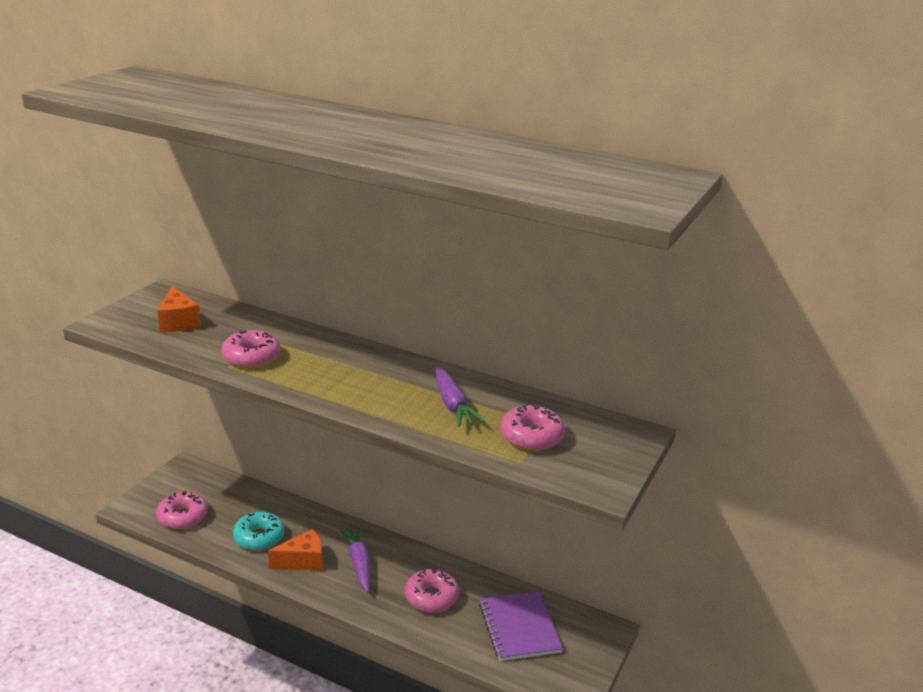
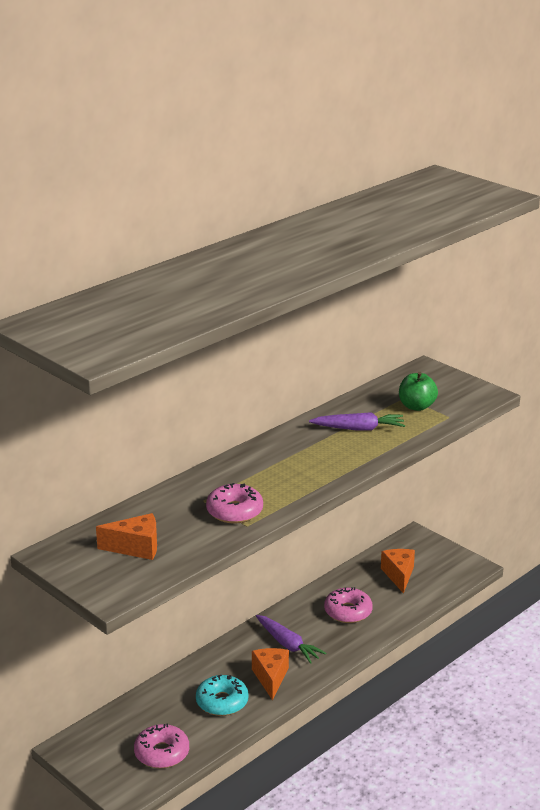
camera: 70 degrees left, 0 degrees up
purple carrot [340,526,370,593] -> purple carrot turned 135 degrees counterclockwise [256,615,326,664]
purple notebook [479,591,563,661] -> orange cheese [381,549,415,594]
pink donut [500,404,565,451] -> green apple [399,372,438,411]

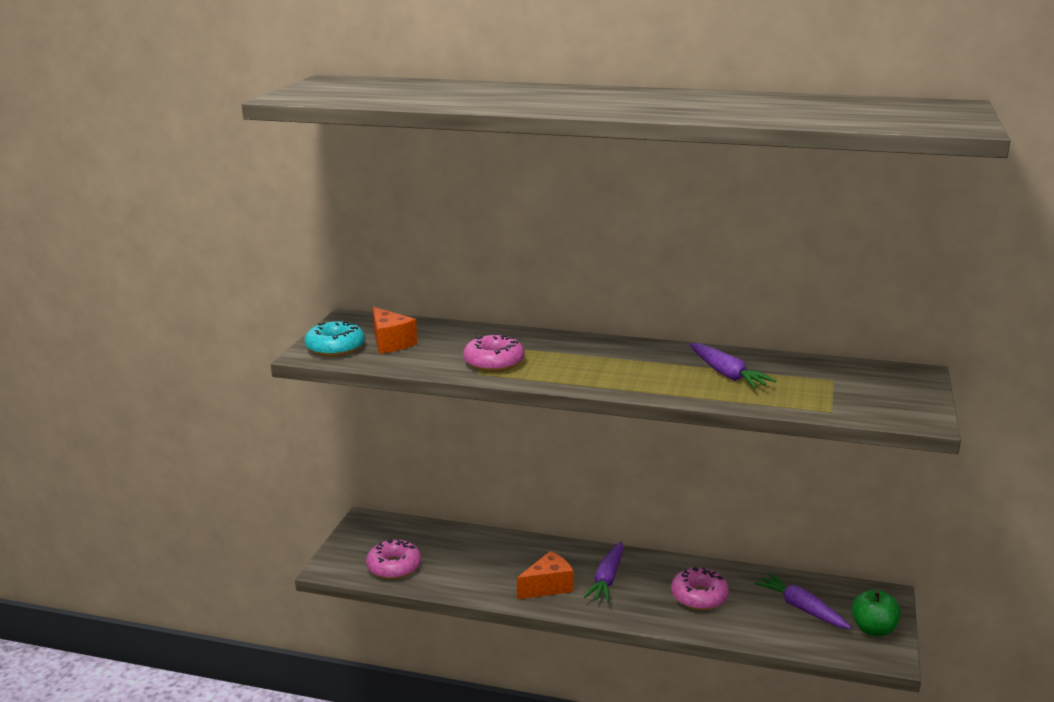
camera: 60 degrees right, 5 degrees down
turquoise donut [196,675,249,716] -> turquoise donut moved to [305,321,365,357]
orange cheese [381,549,415,594] -> purple carrot [754,573,851,629]
green apple [399,372,438,411] -> green apple moved to [852,589,901,637]

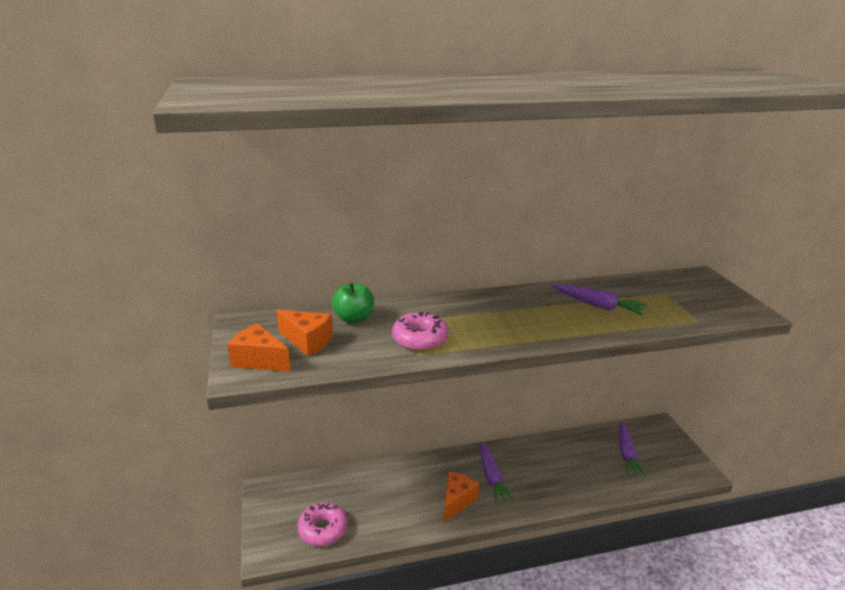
camera: 30 degrees left, 5 degrees up
turquoise donut [305,321,365,357] -> orange cheese [227,323,291,372]
pink donut [671,567,729,610] -> none
purple carrot [754,573,851,629] -> purple carrot turned 105 degrees counterclockwise [619,421,646,477]
green apple [852,589,901,637] -> green apple moved to [332,282,374,324]

